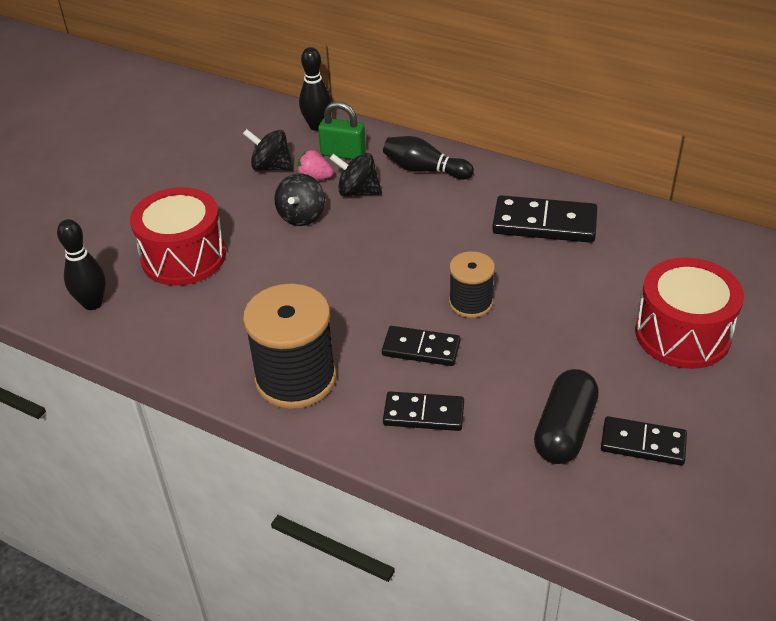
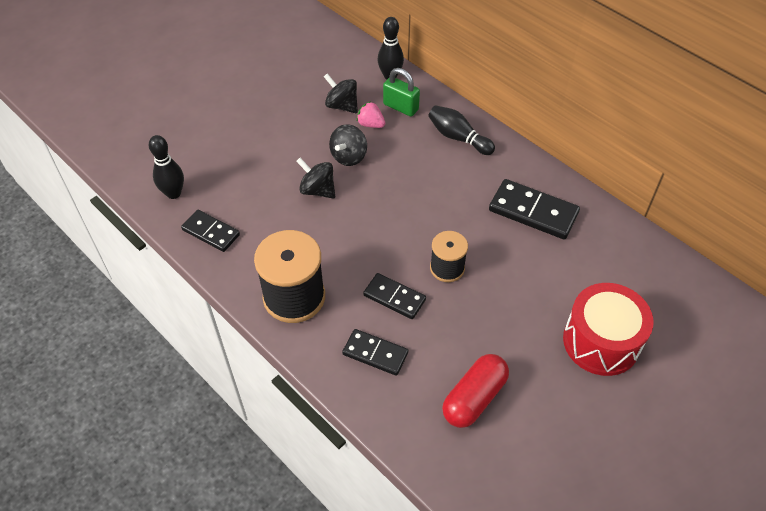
camera: 15 degrees right, 10 degrees up
red drum [130,187,226,286] -> none
black spinning top [330,153,382,196] -> black spinning top moved to [296,158,335,199]
black capsule [534,369,599,464] -> red capsule [442,354,509,428]
black domino [601,416,687,465] -> black domino moved to [181,210,240,252]

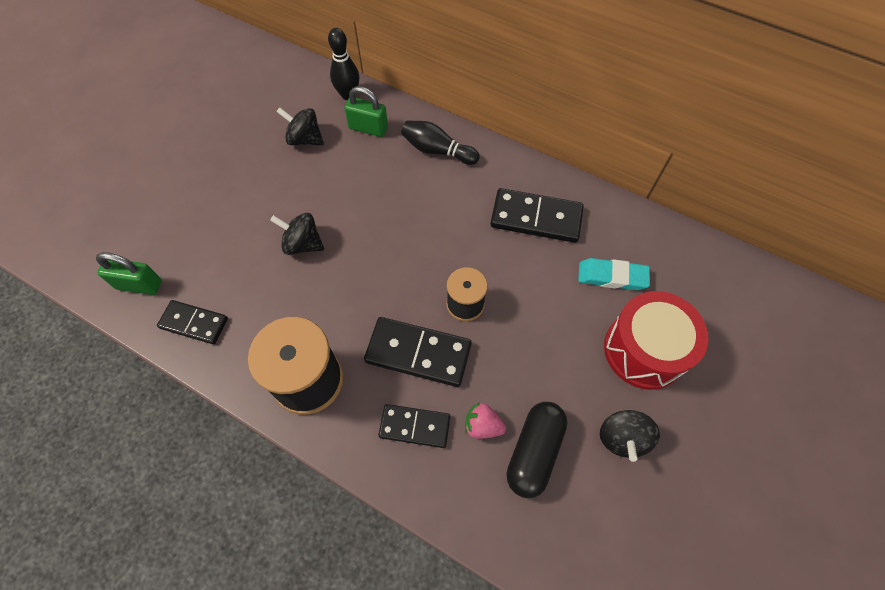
camera: 15 degrees left, 10 degrees up
black bowling pin [149,135,184,199] -> green padlock [96,252,162,295]
black spinning top [329,124,367,166] -> black spinning top moved to [600,410,660,462]
pink strawberry [356,101,385,128] -> pink strawberry moved to [465,402,506,439]
black domino [363,273,426,319] -> black domino [364,317,472,387], size x1.55
red capsule [442,354,509,428] -> black capsule [507,402,568,498]
none -> turquoise eraser [578,258,650,290]

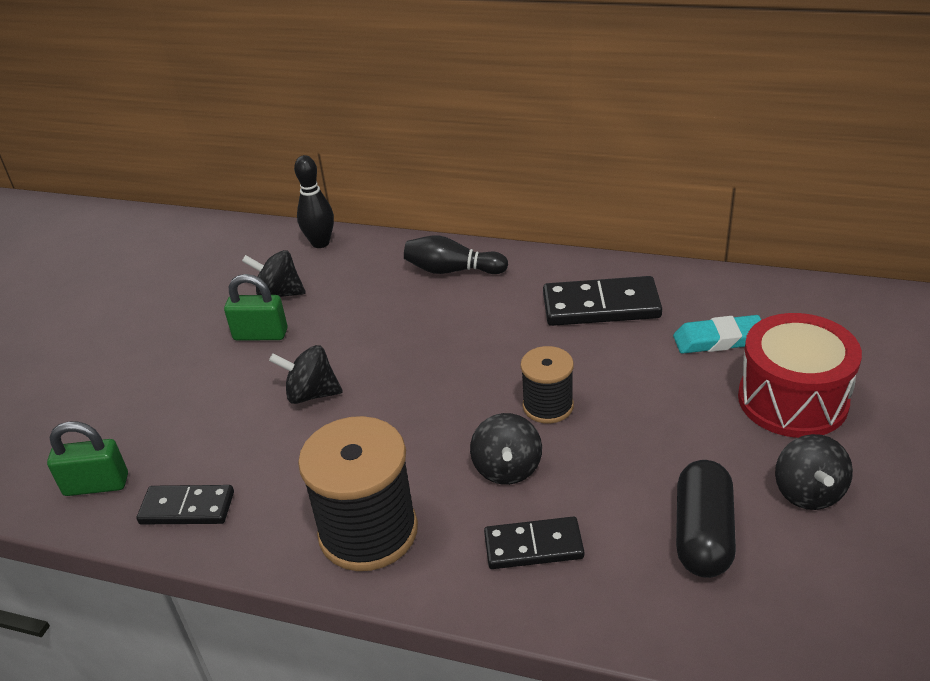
camera: 10 degrees left, 25 degrees down
green padlock [344,86,388,137] -> green padlock moved to [224,274,288,340]
black domino [364,317,472,387] -> black spinning top [470,413,542,485]
pink strawberry [465,402,506,439] -> none

